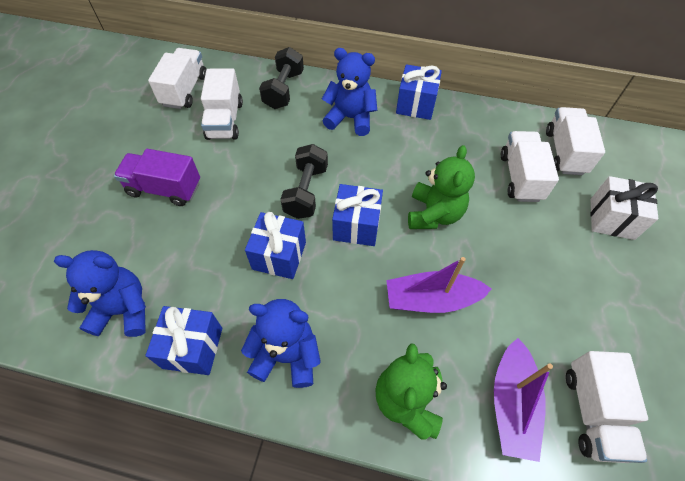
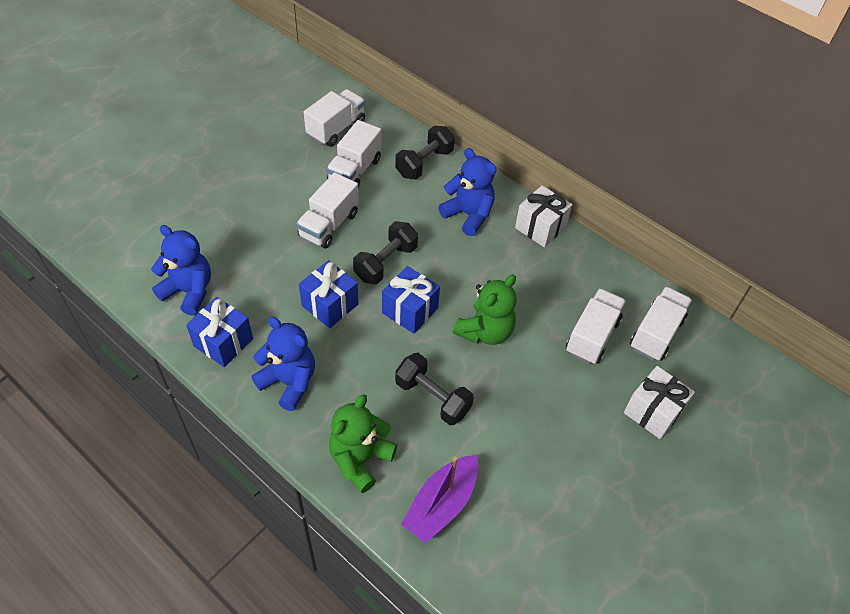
camera: 25 degrees right, 5 degrees down
purple truck [114,149,200,206] -> none
purple boat [386,257,492,313] -> black dumbbell [395,353,474,425]
blue gift [396,64,442,120] -> white gift [515,185,572,247]
white truck [566,351,648,463] -> white truck moved to [296,172,359,249]

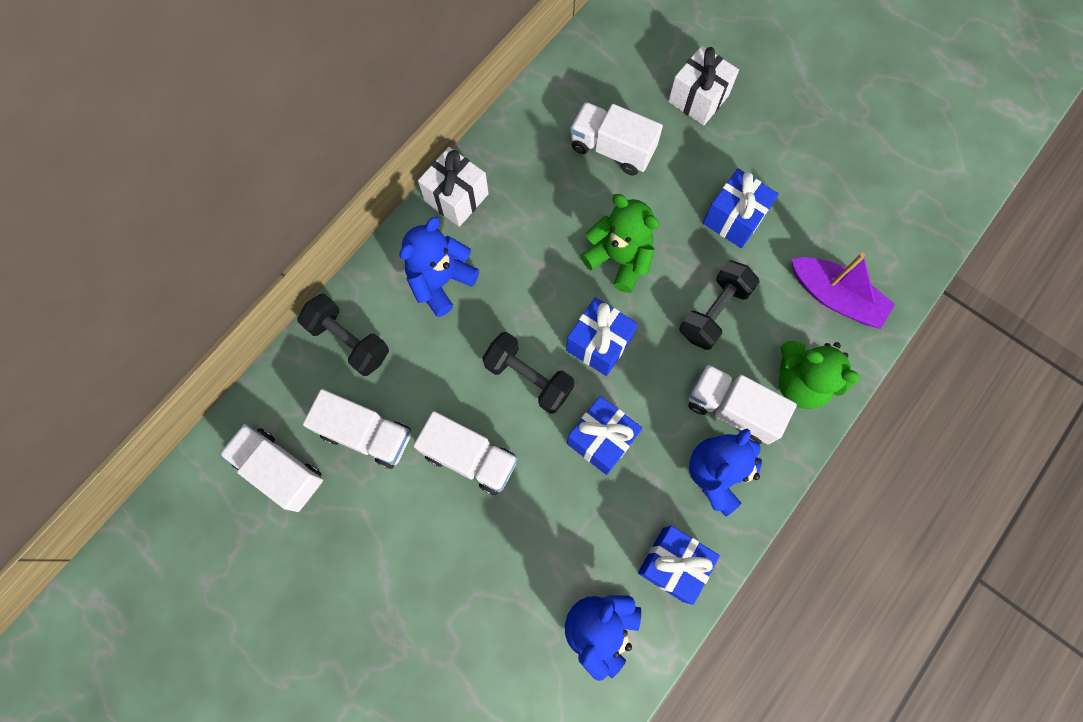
camera: 90 degrees left, 20 degrees up
white truck [630,286,692,361] -> white truck moved to [688,364,797,444]
none -> blue gift [703,169,779,248]

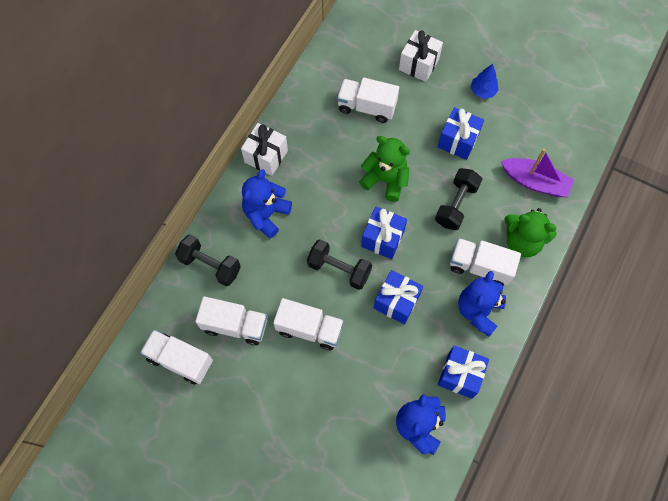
camera: 10 degrees left, 5 degrees down
none -> blue tree [471,64,499,99]

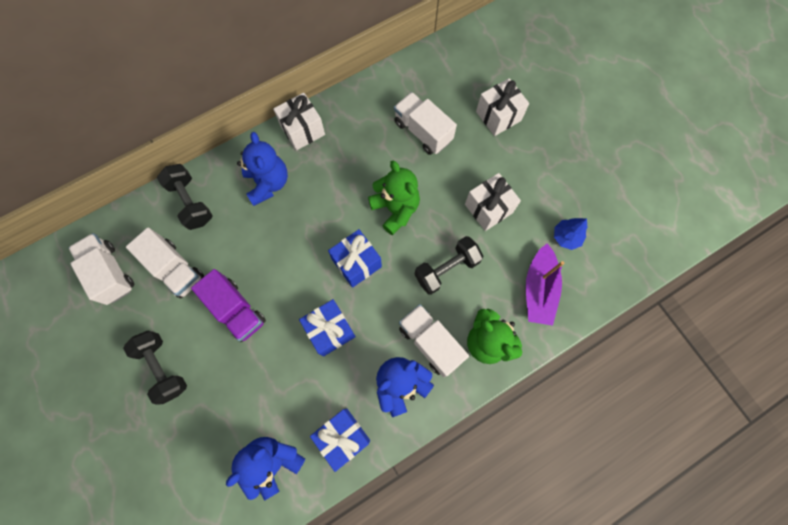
camera: 30 degrees right, 5 degrees up
blue teddy bear [242,169,292,238] -> blue teddy bear turned 105 degrees clockwise [237,132,288,206]
white truck [273,298,344,350] -> purple truck [191,269,266,342]
black dumbbell [307,239,372,290] -> black dumbbell moved to [123,330,187,405]
blue gift [438,107,484,160] -> white gift [465,173,521,231]
blue tree [471,64,499,99] -> blue tree moved to [554,218,588,250]
purple boat [501,149,574,197] -> purple boat turned 45 degrees clockwise [526,243,564,326]

